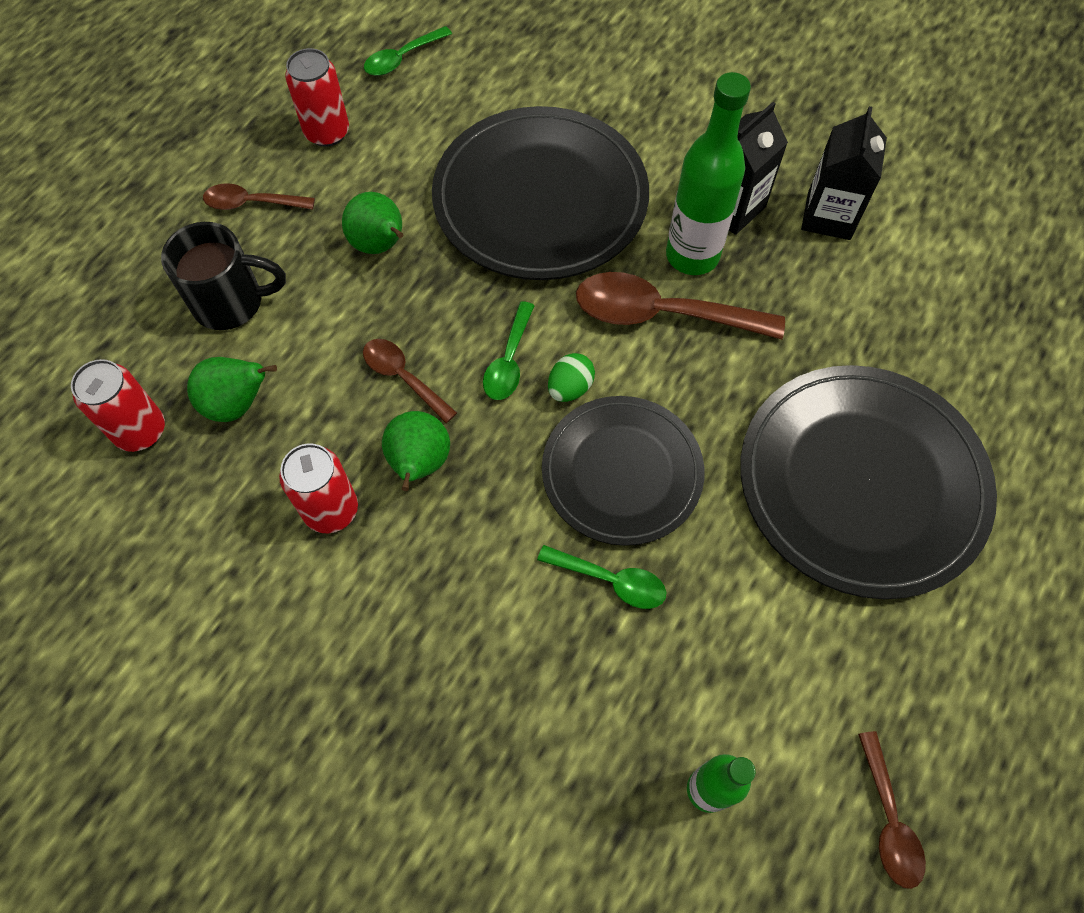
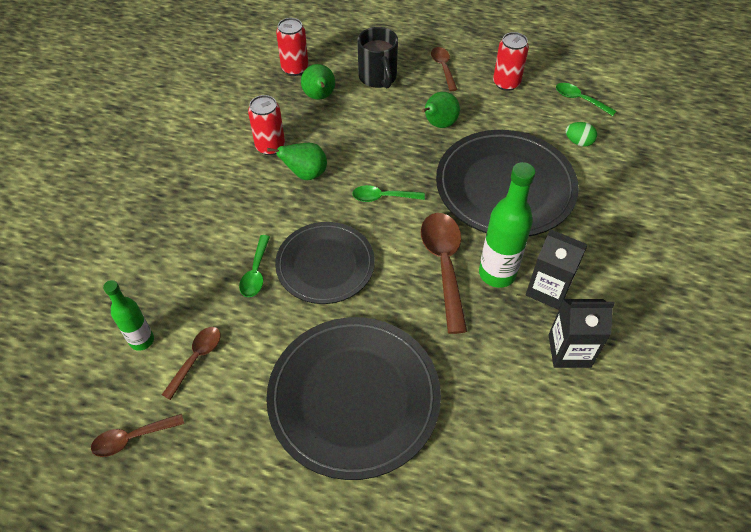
camera: 75 degrees right, 10 degrees down
brown spoon [363,339,457,423] -> brown spoon moved to [162,327,221,400]
green egg [548,353,595,402] -> green egg moved to [566,122,597,147]

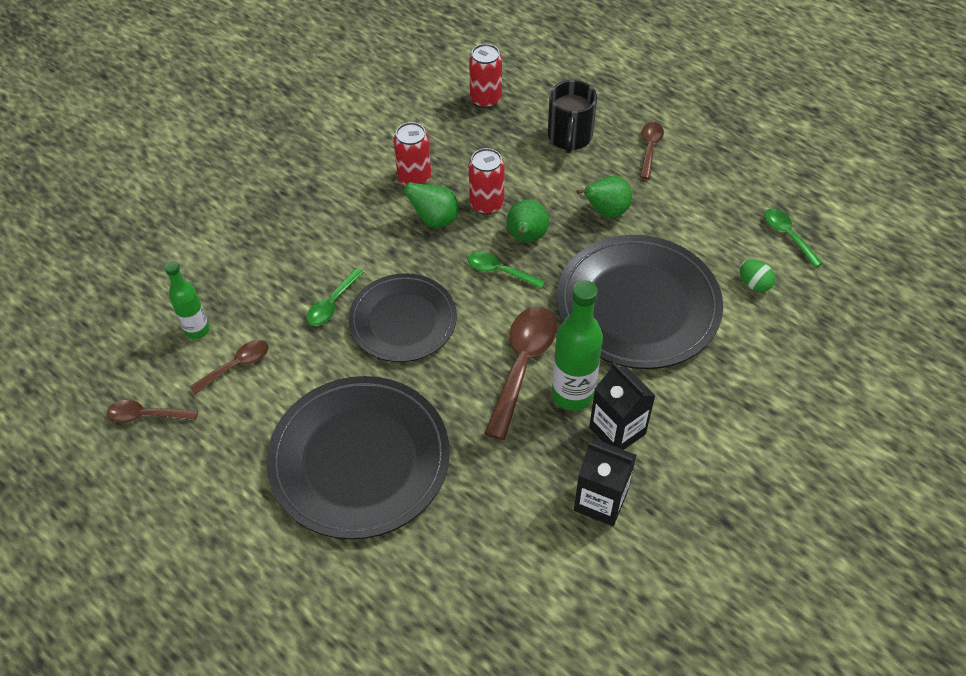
camera: 25 degrees right, 0 degrees up
green pear [301,64,335,100] -> green pear moved to [507,200,549,243]
red can [493,32,529,91] -> red can moved to [469,148,505,215]

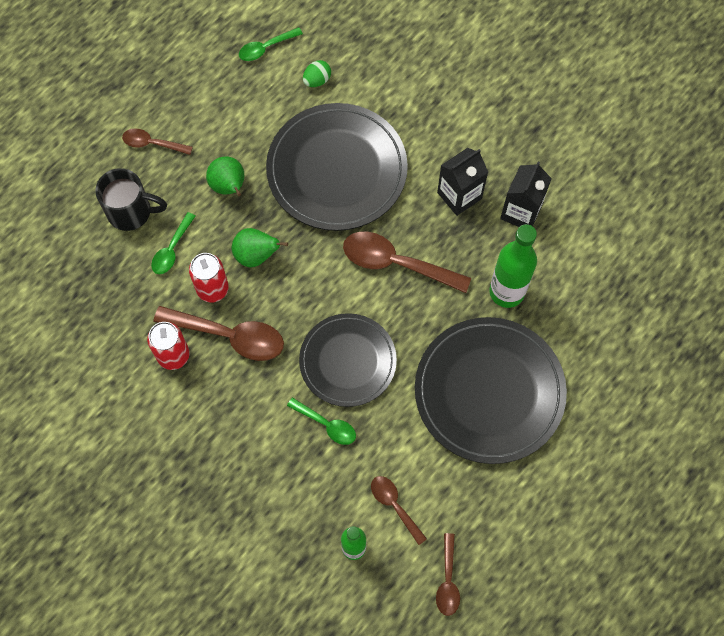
camera: 90 degrees left, 15 degrees up
green pear [394,180,459,227] -> brown spoon [154,306,284,361]
green spoon [468,252,545,289] -> green spoon moved to [151,212,196,274]
red can [469,44,502,108] -> none
green bottle [552,280,603,411] -> green bottle moved to [489,224,537,308]

